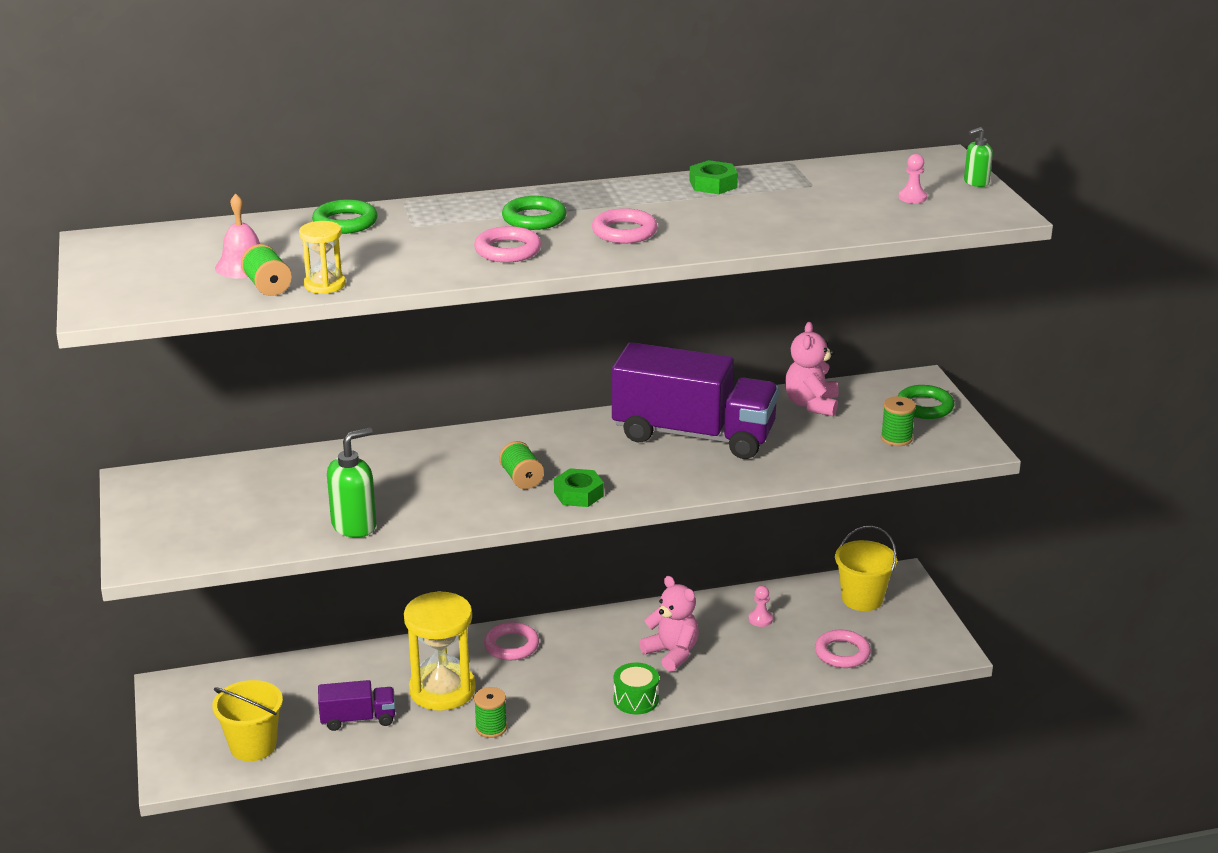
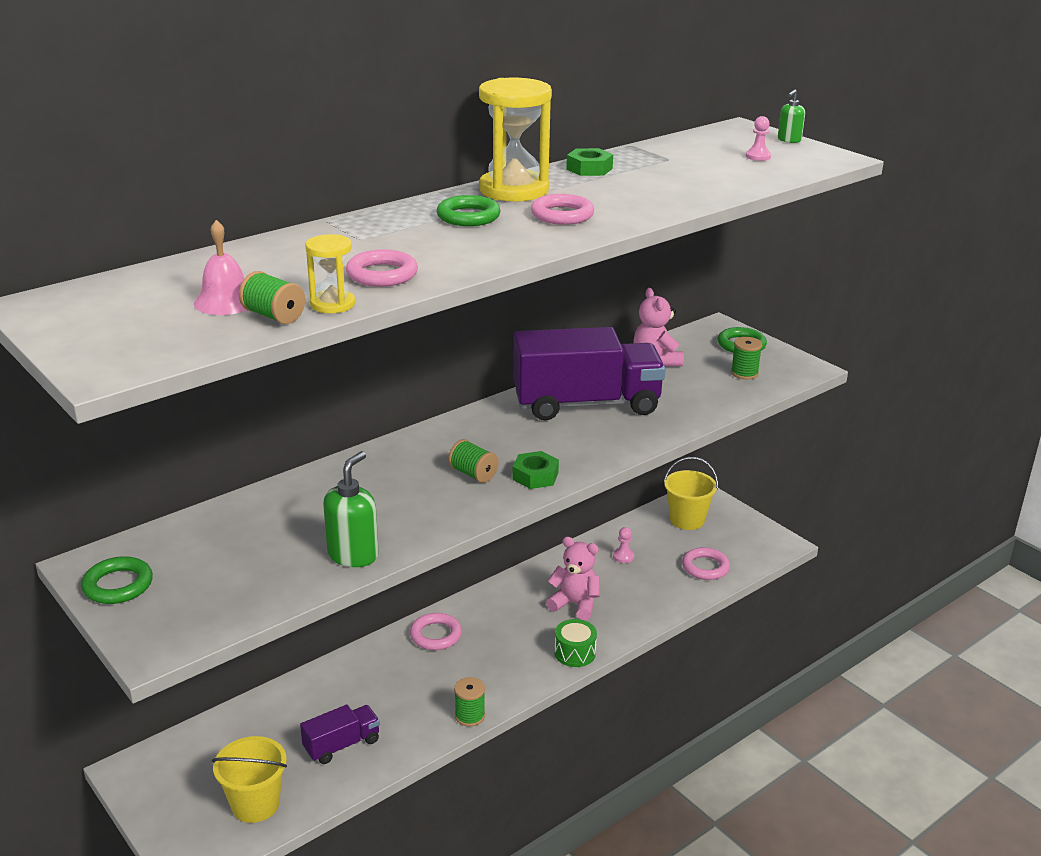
camera: 25 degrees left, 0 degrees up
green ring [312,199,378,234] -> green ring moved to [81,556,153,604]
yellow hourglass [404,591,476,711] -> yellow hourglass moved to [479,78,552,202]
pink ring [474,226,541,263] -> pink ring moved to [346,249,418,287]

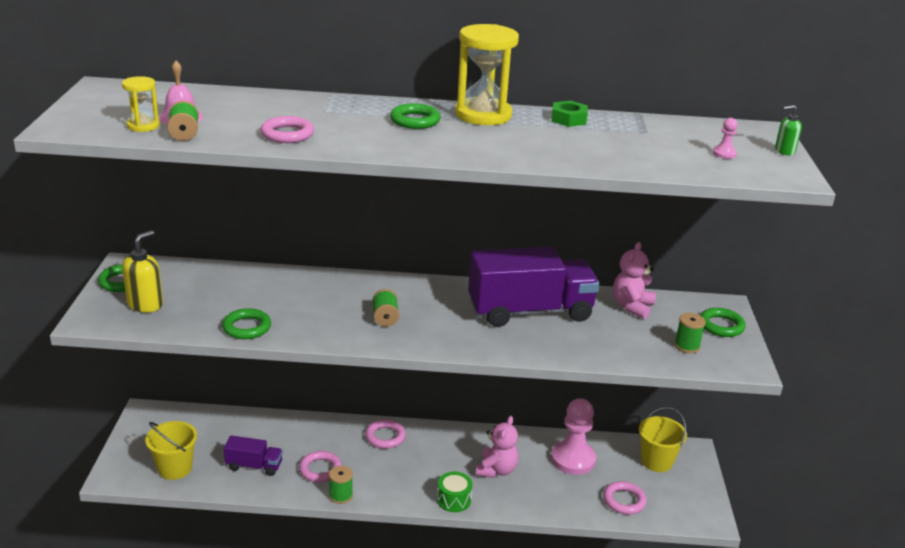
camera: 40 degrees right, 0 degrees up
yellow hourglass [305,234,355,313] -> yellow hourglass moved to [122,76,160,132]
green soap dispenser [323,451,379,567] -> green ring [222,308,271,339]
green nut [512,451,559,489] -> none
purple truck [513,327,666,420] -> purple truck turned 45 degrees counterclockwise [468,247,600,327]
pink ring [531,194,594,225] -> pink ring moved to [299,451,342,482]
pink teddy bear [546,537,600,620] -> pink teddy bear turned 45 degrees clockwise [476,416,519,478]
pink pawn [613,527,634,563] -> pink pawn [551,398,596,475], size x2.43
none -> yellow soap dispenser [122,230,163,313]

